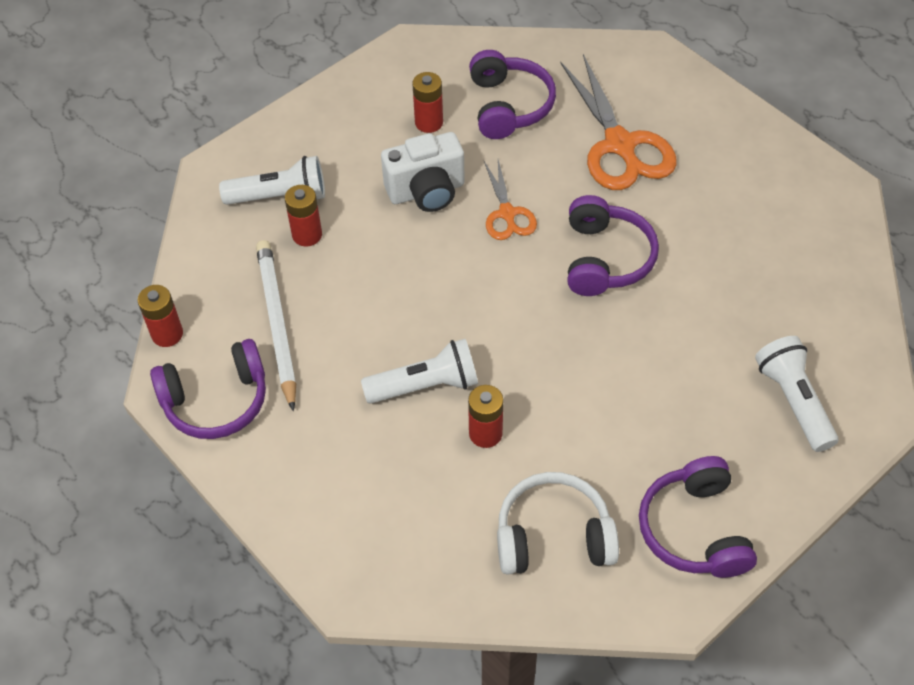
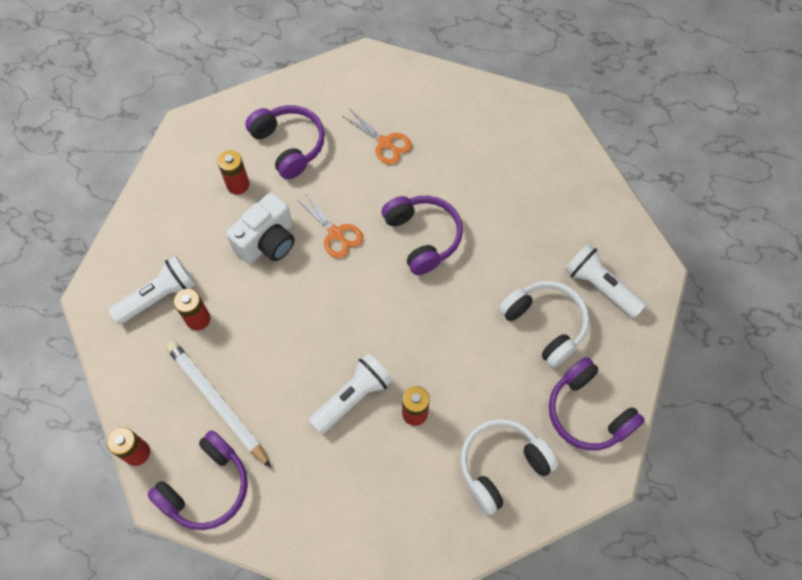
camera: 30 degrees left, 10 degrees up
orange scissors [560,54,677,190] -> orange scissors [342,109,412,165], size x0.55
none -> white headphones [499,281,589,368]

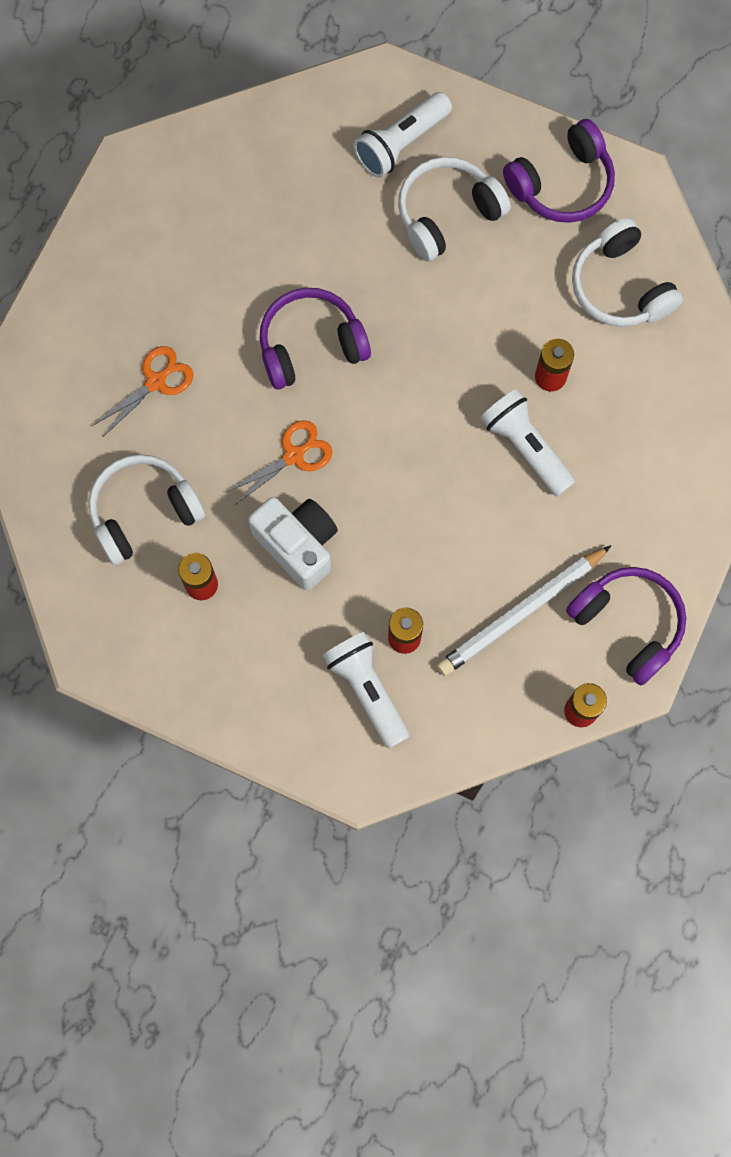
camera: 85 degrees left, 10 degrees up
purple headphones [245,105,325,179] -> white headphones [88,454,206,565]

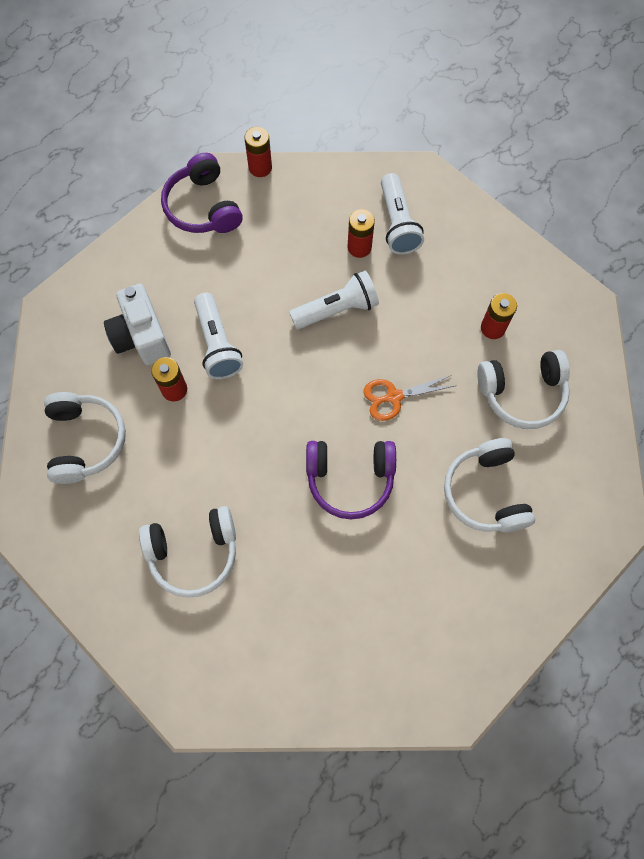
camera: 160 degrees left, 5 degrees down
orange scissors [92,346,194,437] -> white headphones [444,438,535,532]
white camera [248,497,338,590] -> white camera moved to [104,284,171,365]
white flashlight [354,92,452,178] -> white flashlight moved to [289,271,379,329]
white pencil [437,545,611,676] -> none
purple headphones [503,119,615,223] -> none

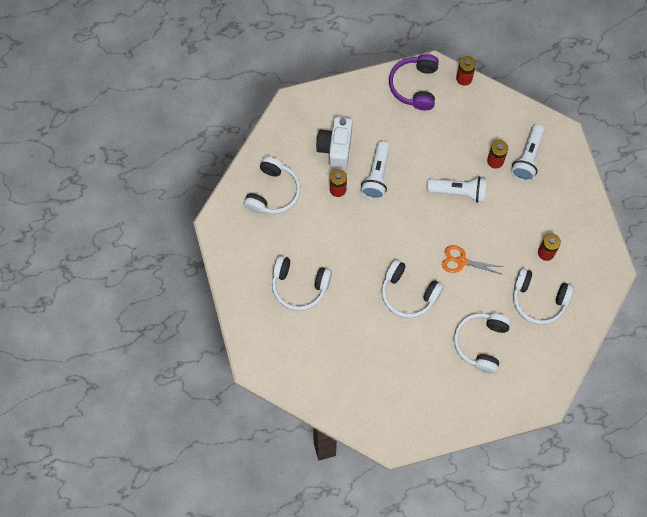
camera: 30 degrees right, 0 degrees up
purple headphones [306,441,396,519] -> white headphones [381,259,444,318]

